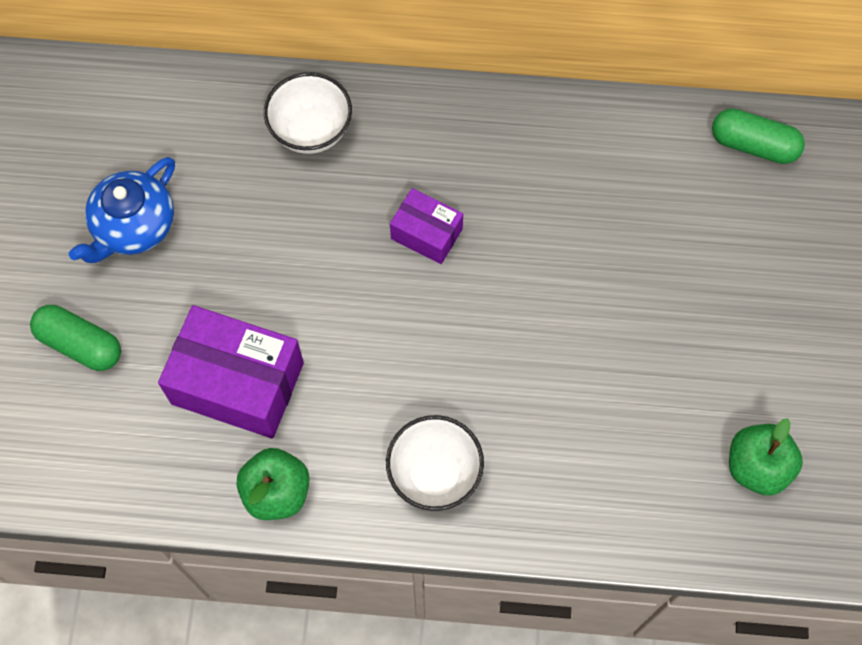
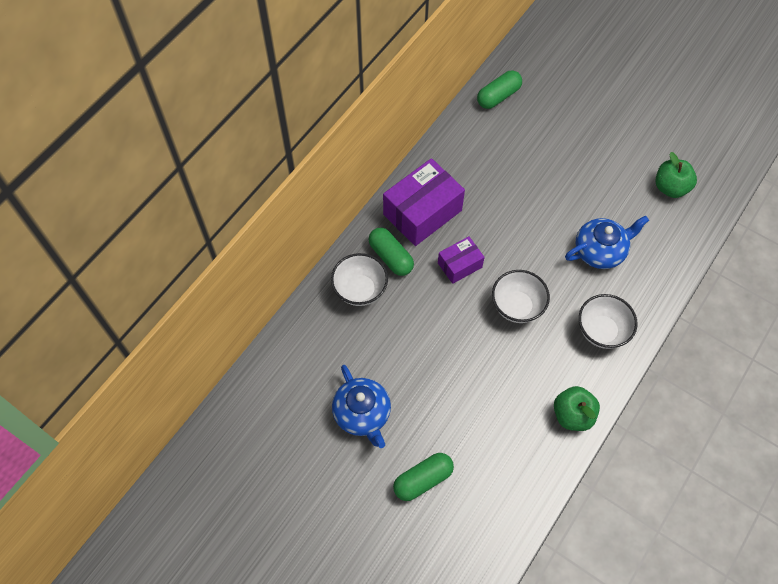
camera: 60 degrees left, 5 degrees down
purple box [158,305,304,438] -> purple box moved to [383,158,465,246]
none -> green capsule [369,228,414,276]
none -> white bowl [492,270,550,323]
none -> blue teapot [565,216,649,269]

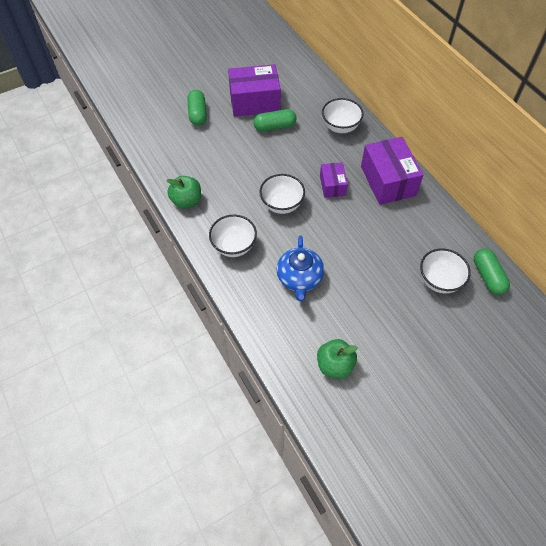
camera: 115 degrees right, 5 degrees down
blue teapot [332,365,391,448] -> purple box [228,64,281,117]
green capsule [369,228,414,276] -> green capsule moved to [253,109,297,132]
none -> white bowl [420,248,471,293]

